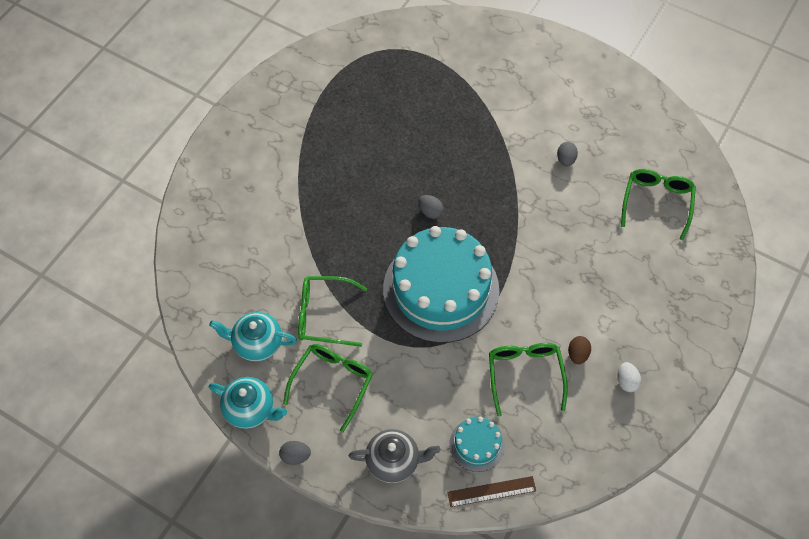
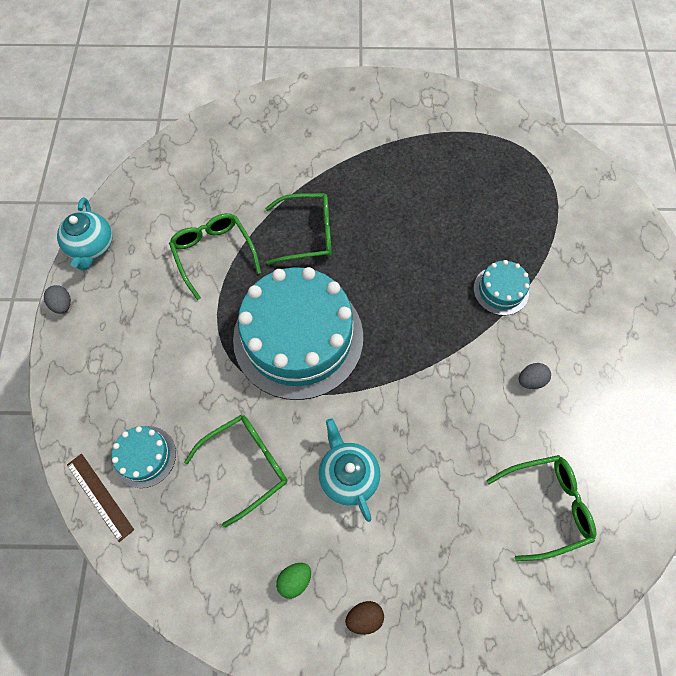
camera: 60 degrees right, 5 degrees up
turquoise teapot [209,312,297,362] -> turquoise teapot moved to [319,418,380,522]
green glasses [283,344,373,432] -> green glasses moved to [265,193,331,265]
grey teapot [349,429,441,483] -> none
grey egg [418,195,444,219] -> none
brown egg [568,336,591,364] -> brown egg moved to [345,601,384,635]
white egg [617,362,641,392] -> green egg [276,563,311,599]
none -> turquoise cake [474,260,530,316]

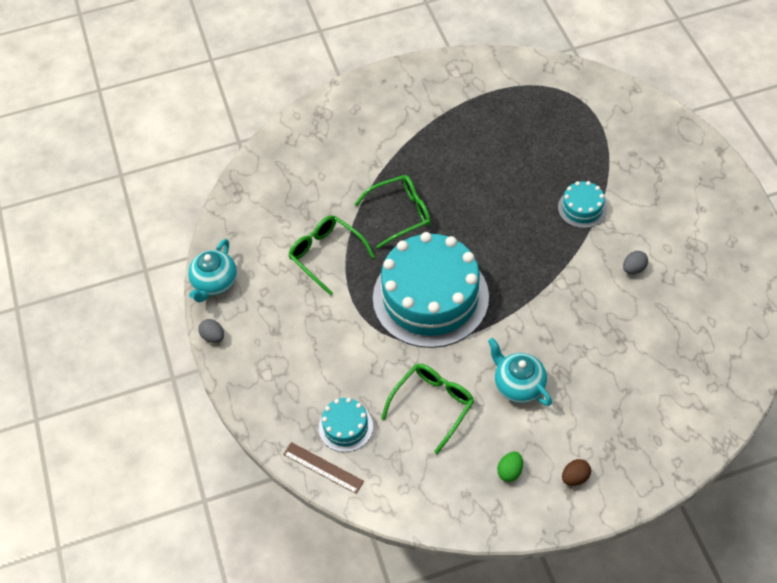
camera: 15 degrees left, 10 degrees down
turquoise teapot [57,198,113,271] -> turquoise teapot turned 45 degrees clockwise [188,239,237,303]
green glasses [486,455,596,562] -> none

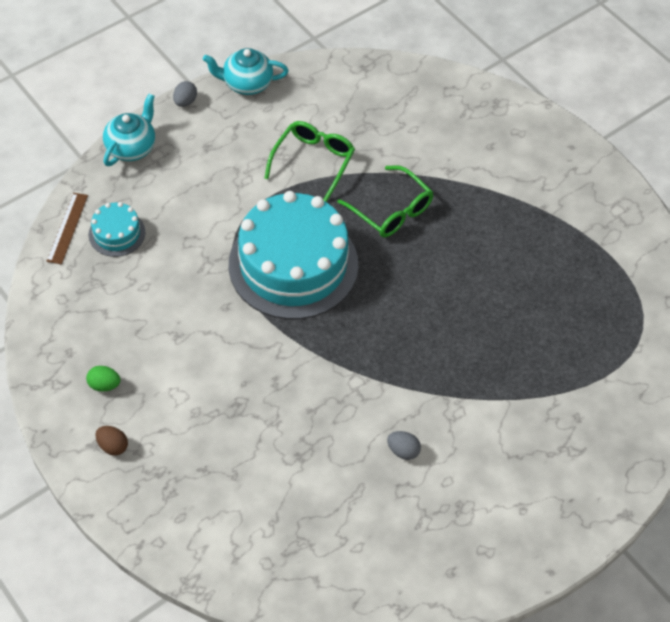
camera: 65 degrees right, 0 degrees up
green glasses [381,364,474,454] -> none
turquoise teapot [488,338,552,406] -> turquoise teapot moved to [103,94,155,166]
turquoise cake [558,181,607,228] -> none

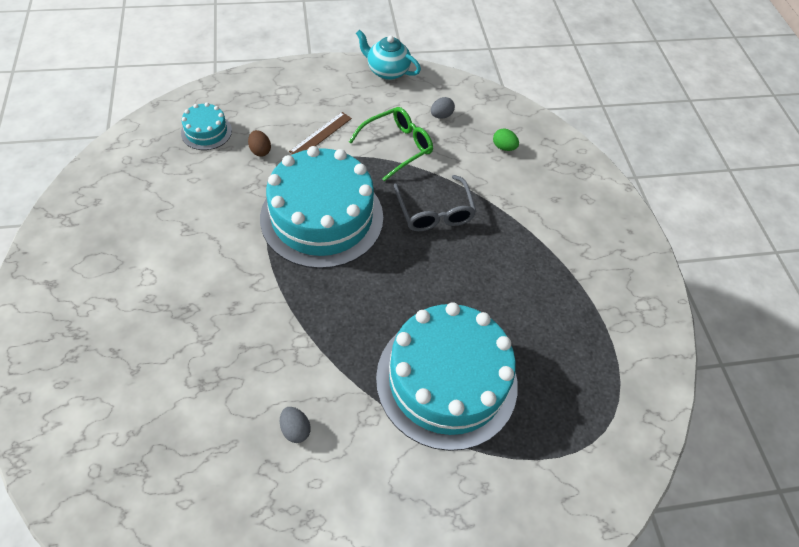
camera: 25 degrees right, 0 degrees up
brown ruler [47,193,88,265] -> brown ruler moved to [289,112,352,154]
green egg [86,366,121,392] -> green egg moved to [493,128,519,151]
brown egg [96,426,128,456] -> brown egg moved to [248,130,271,156]
turquoise teapot [103,94,155,166] -> none
grey egg [173,81,197,107] -> grey egg moved to [431,97,455,119]
green glasses [337,165,434,237] -> grey glasses [394,175,477,231]
none -> turquoise cake [376,302,518,451]

